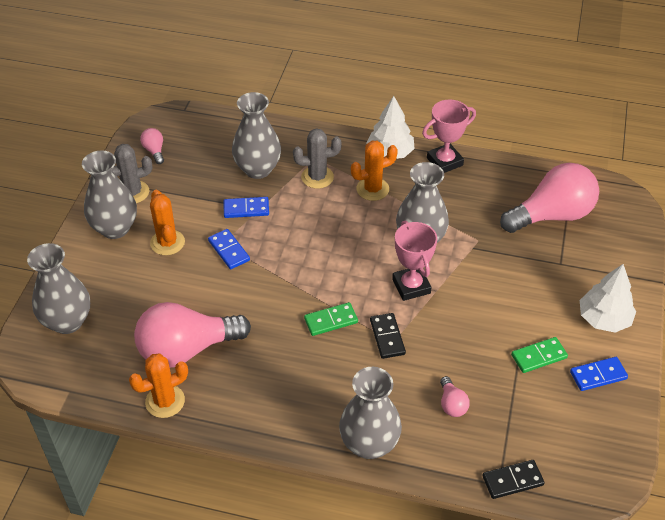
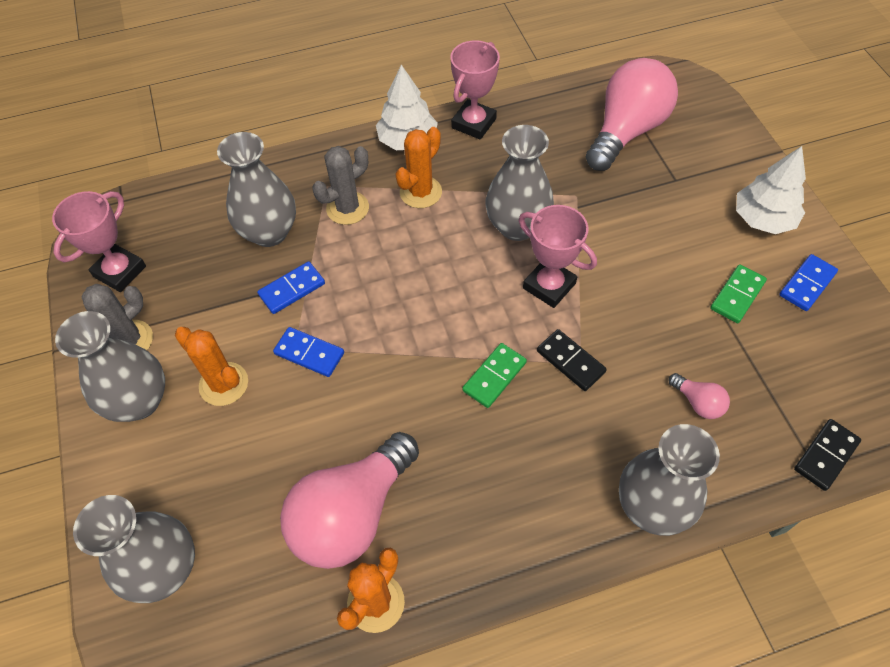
camera: 30 degrees left, 10 degrees up
pink light bulb [140,128,164,164] -> pink trophy [52,191,146,292]

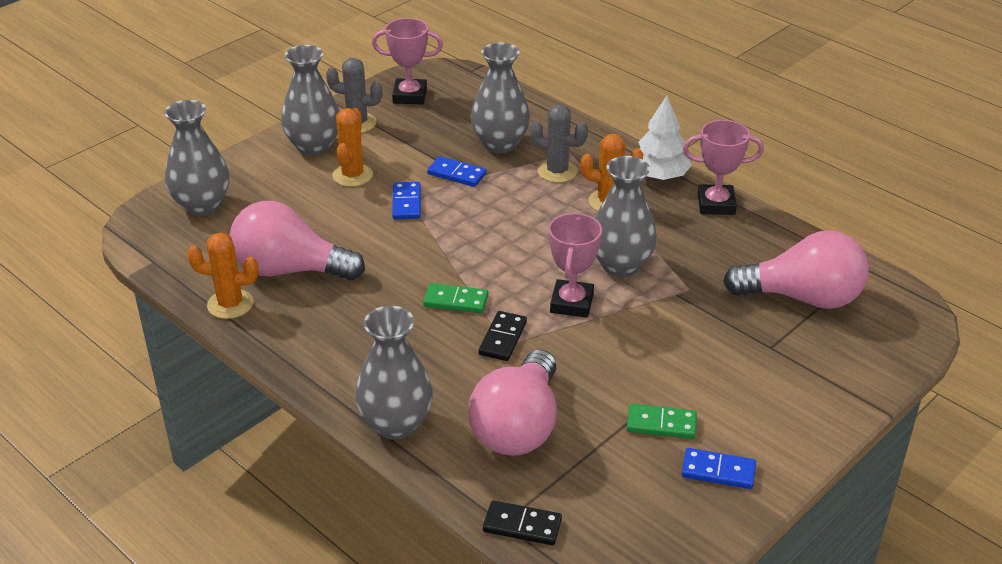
camera: 60 degrees right, 20 degrees down
pink light bulb [668,373,730,419] -> pink light bulb [468,350,557,456], size x2.39
white tree [736,146,806,234] -> none

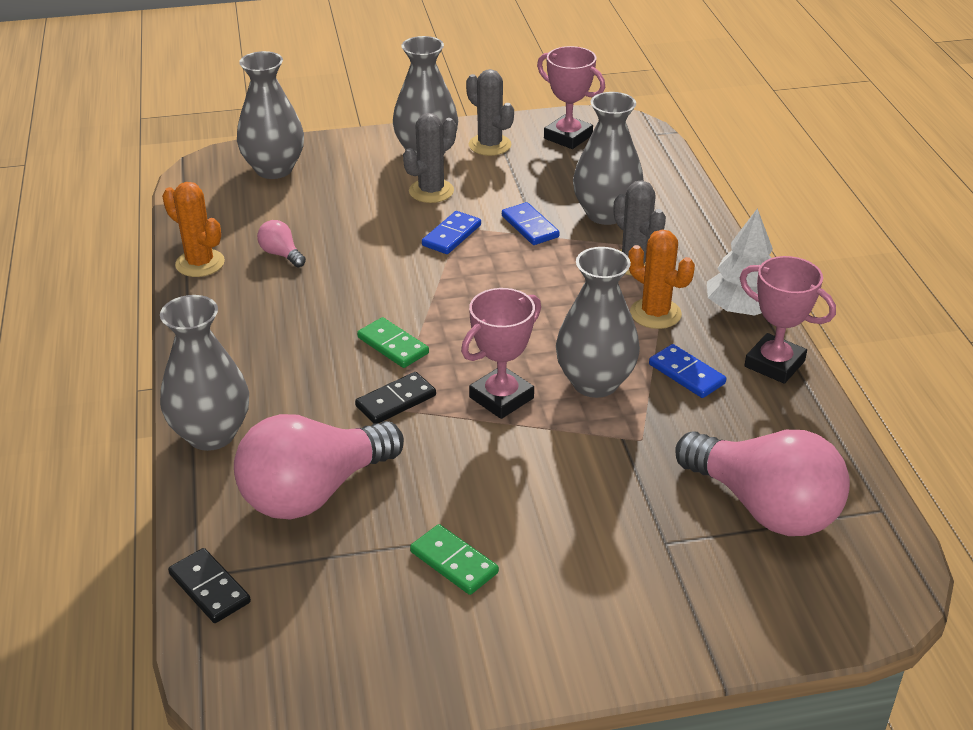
camera: 35 degrees right, 0 degrees up
pink light bulb [230,201,365,281] -> pink light bulb [257,220,306,267], size x0.42
orange cactus [332,108,373,187] -> grey cactus [403,113,456,203]
blue domino [682,448,756,489] -> blue domino moved to [649,344,726,398]

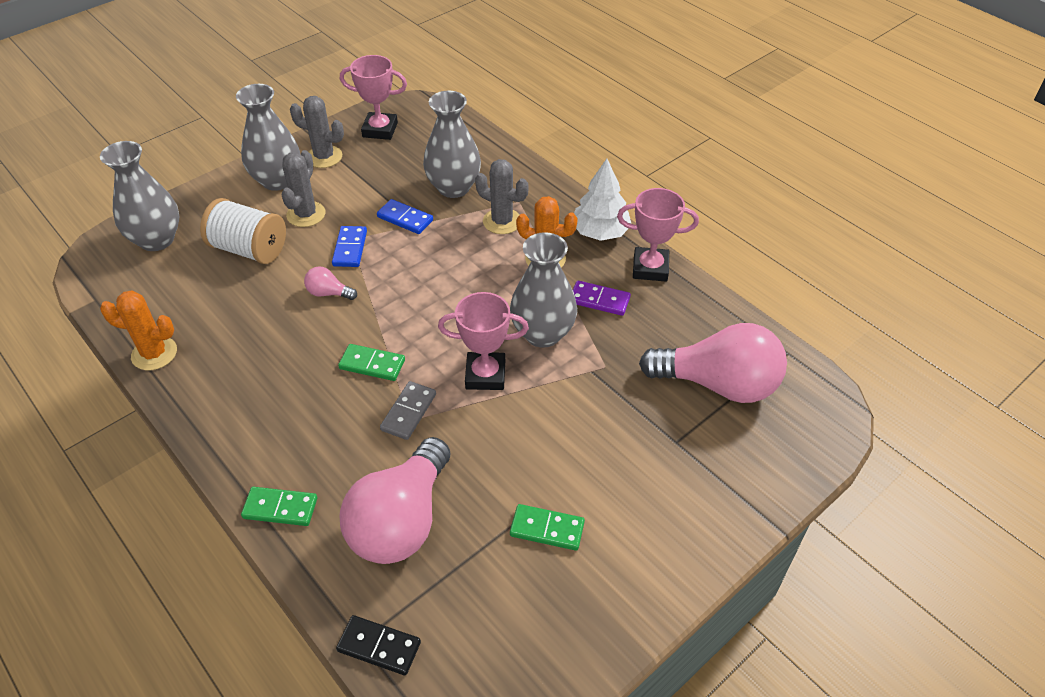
camera: 30 degrees left, 10 degrees up
grey vase [160,295,249,451] -> green domino [241,487,317,526]
pink light bulb [257,220,306,267] -> pink light bulb moved to [304,267,357,300]
black domino [355,372,436,424] -> grey domino [380,381,436,440]
pink trophy [461,288,541,419] -> pink trophy turned 75 degrees clockwise [438,292,529,390]
blue domino [649,344,726,398] -> purple domino [573,281,631,316]
none -> white spool [200,198,286,264]

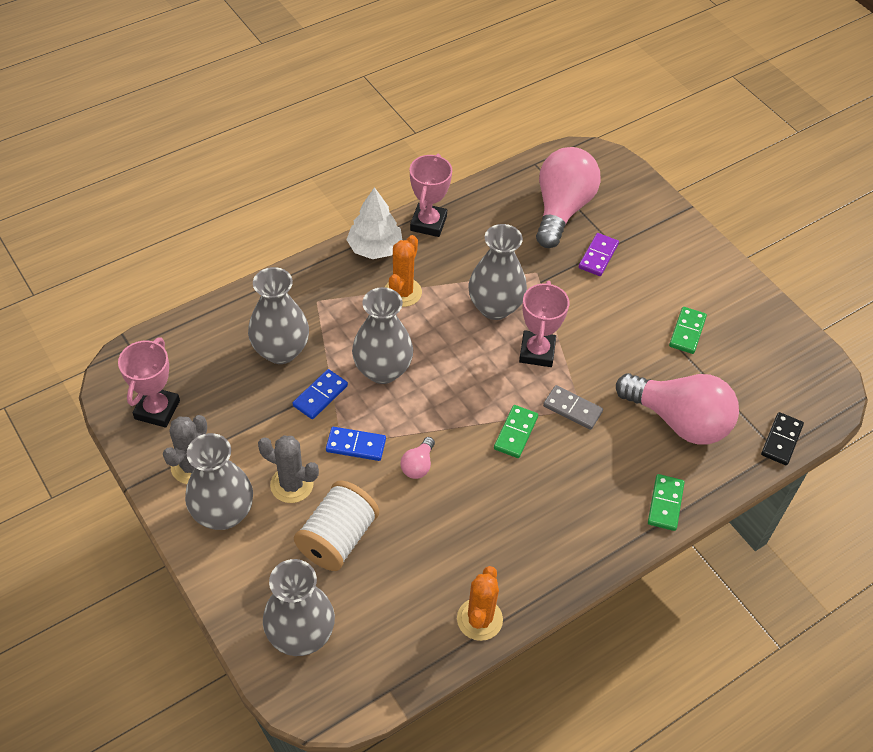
camera: 85 degrees left, 5 degrees up
grey cactus [475,159,529,234] -> none
purple domino [573,281,631,316] -> purple domino moved to [579,233,619,276]
none -> grey vase [352,287,413,384]

